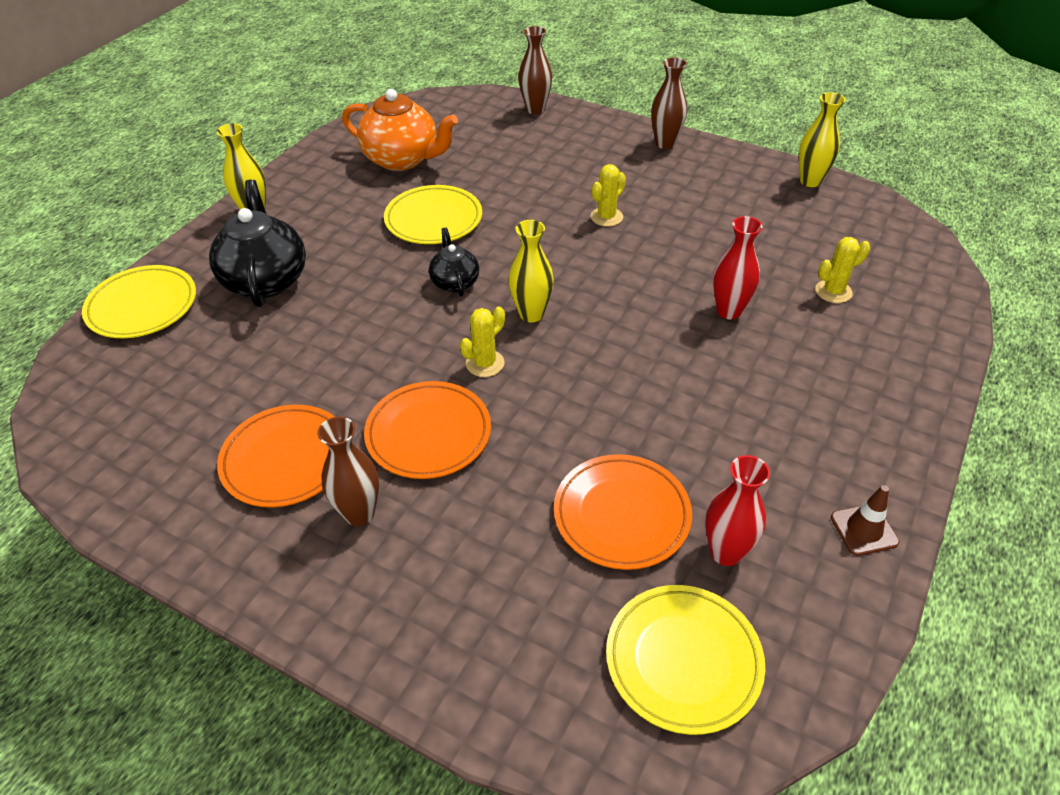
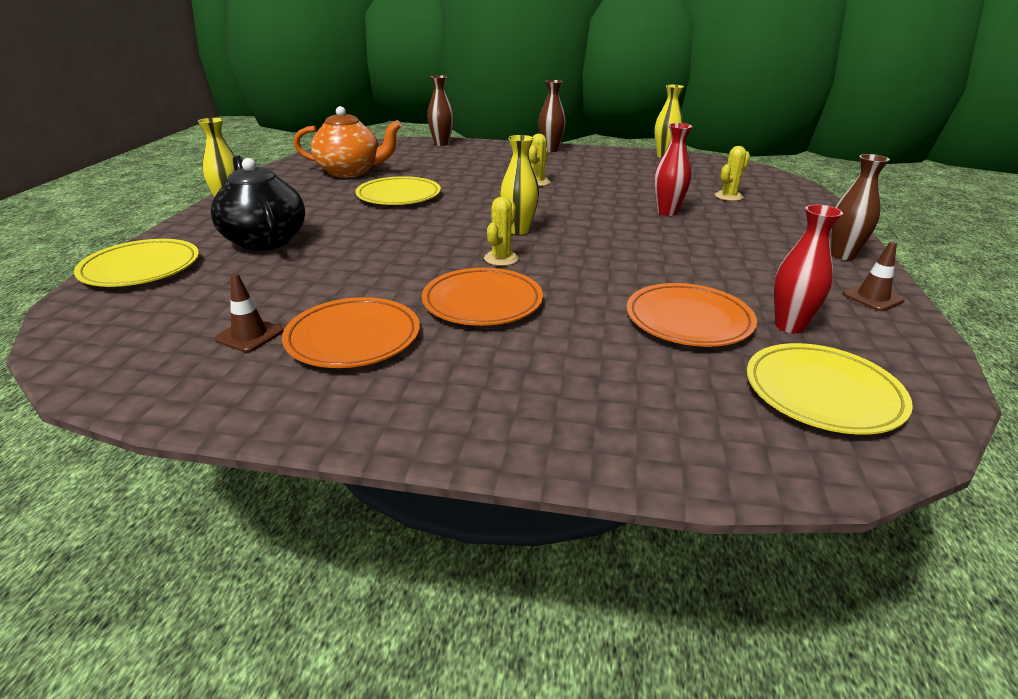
camera: 20 degrees left, 15 degrees down
brown vase [318,417,379,526] -> brown vase moved to [831,154,890,260]
black teapot [429,227,479,297] -> none
none -> brown traffic cone [215,273,284,353]

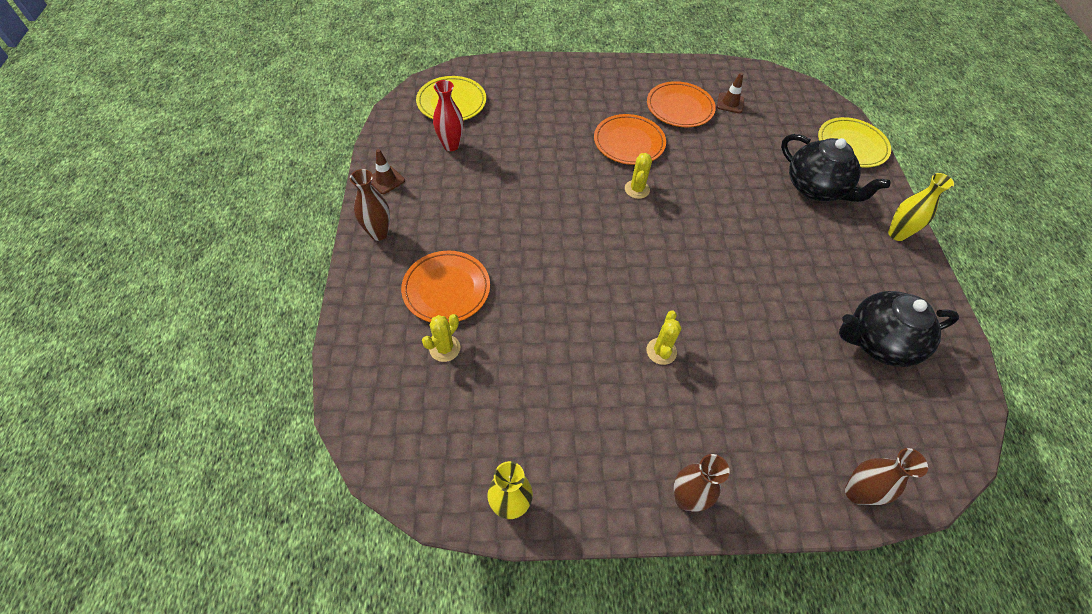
camera: 165 degrees right, 25 degrees up
orange teapot [293,106,402,178] -> black teapot [839,291,959,367]
yellow plate [355,176,441,205] -> none
yellow vase [500,135,539,235] -> none
orange plate [626,283,757,347] -> orange plate moved to [401,251,490,322]
red vase [654,123,693,216] -> none

